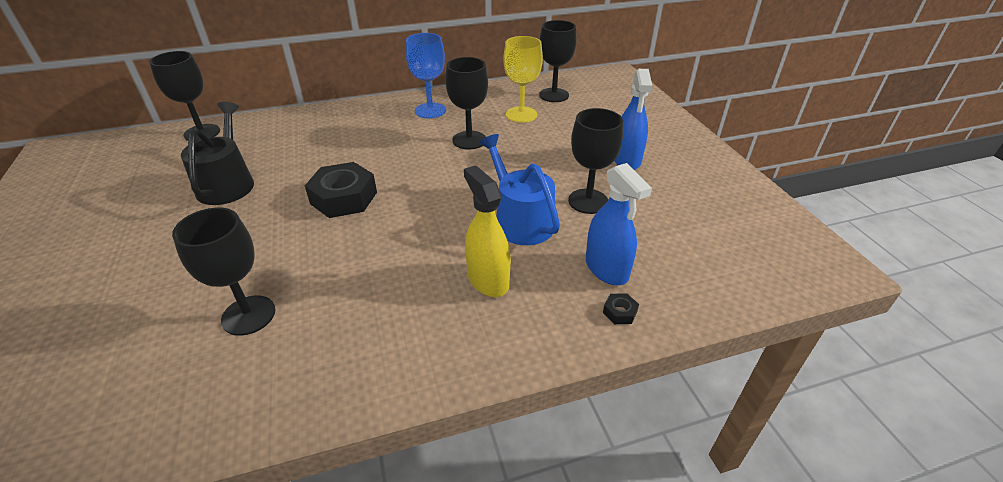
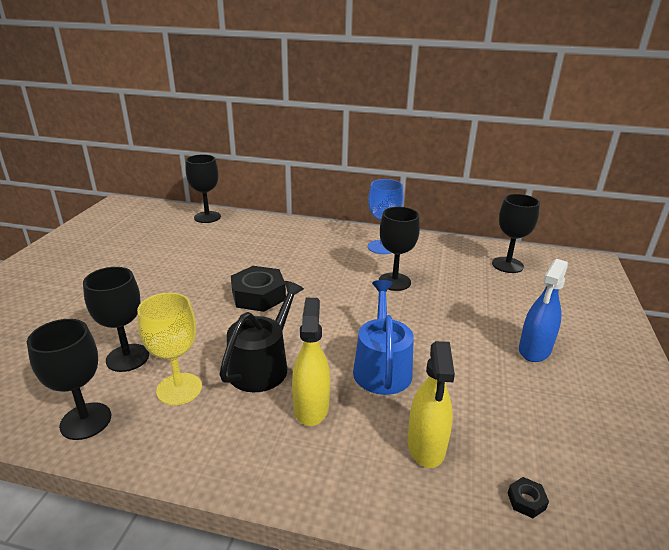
camera: 30 degrees right, 10 degrees down
black watering can [181,102,254,205] -> black watering can moved to [219,281,304,392]
yellow goblet [503,36,543,123] -> yellow goblet moved to [137,292,202,405]
black goblet [568,108,623,214] -> black goblet moved to [27,319,111,440]
blue spray bottle [586,163,652,285] -> yellow spray bottle [407,341,455,468]
black nut [603,293,639,324] -> black nut moved to [508,477,549,518]

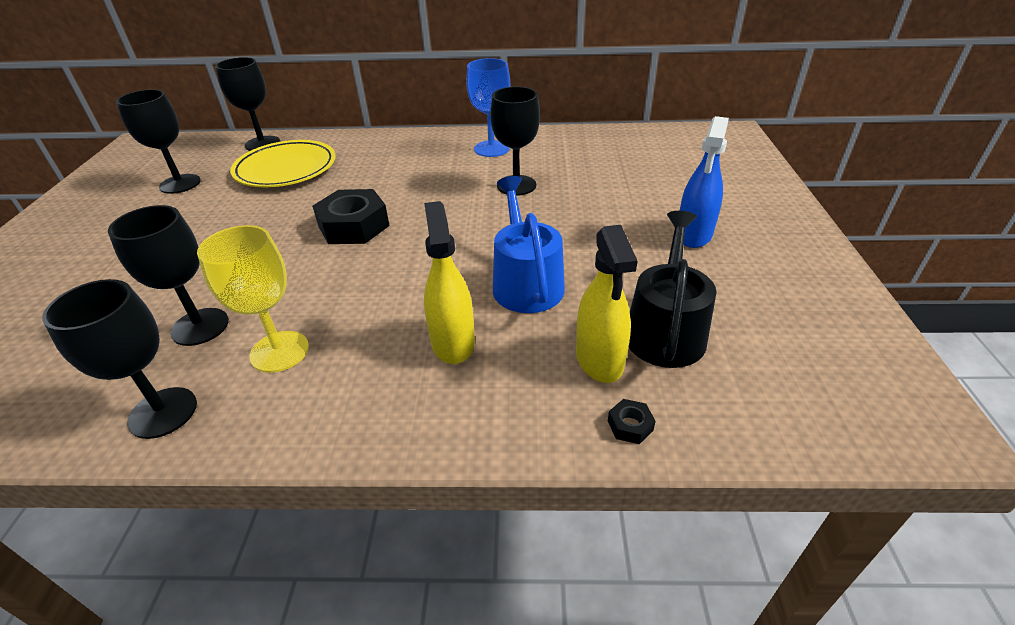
camera: 10 degrees left, 10 degrees up
black watering can [219,281,304,392] -> black watering can moved to [629,211,717,368]
black goblet [492,194,540,273] -> black goblet moved to [116,89,201,194]
black nut [508,477,549,518] -> black nut moved to [608,399,656,444]
none -> yellow plate [230,140,336,187]

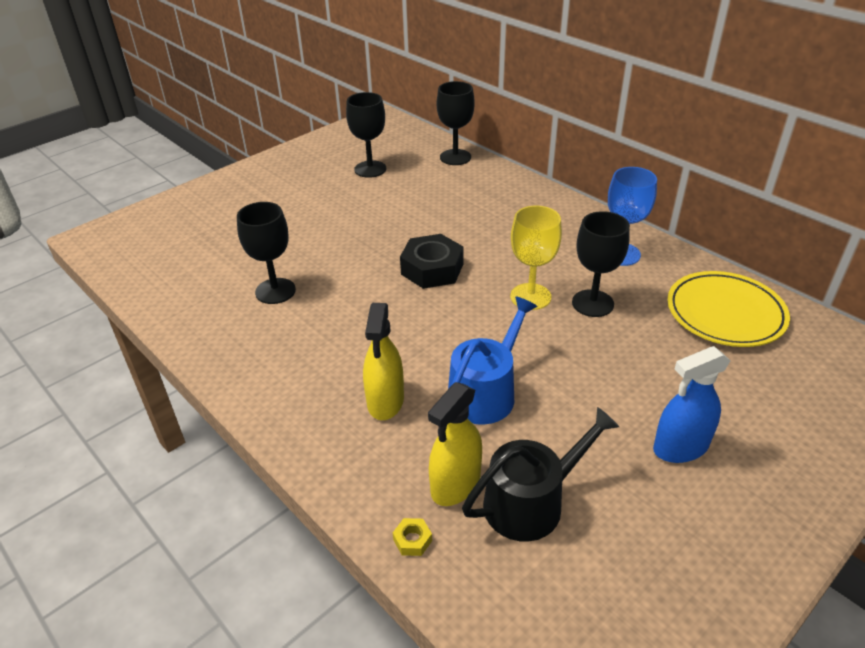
camera: 45 degrees right, 0 degrees up
black goblet [42,279,197,439] -> none
yellow goblet [197,225,309,373] -> yellow goblet moved to [510,206,562,310]
yellow plate [230,140,336,187] -> yellow plate moved to [667,271,790,347]
yellow spray bottle [424,201,475,364] -> yellow spray bottle turned 150 degrees clockwise [363,303,404,420]
black nut [608,399,656,444] -> yellow nut [393,518,432,556]

